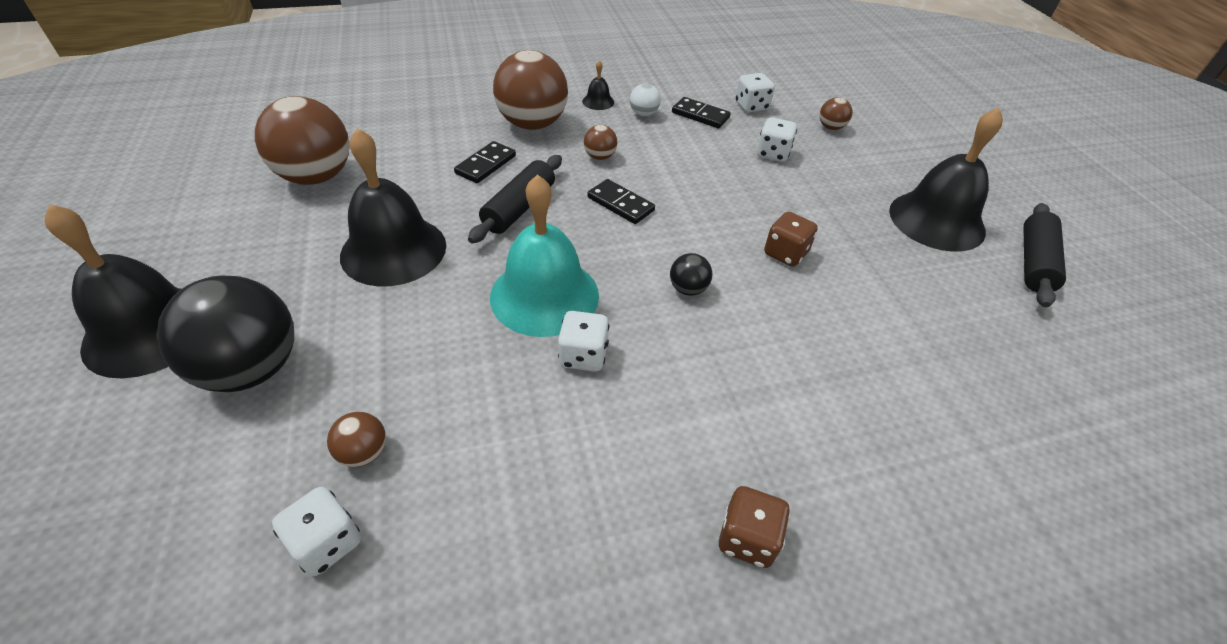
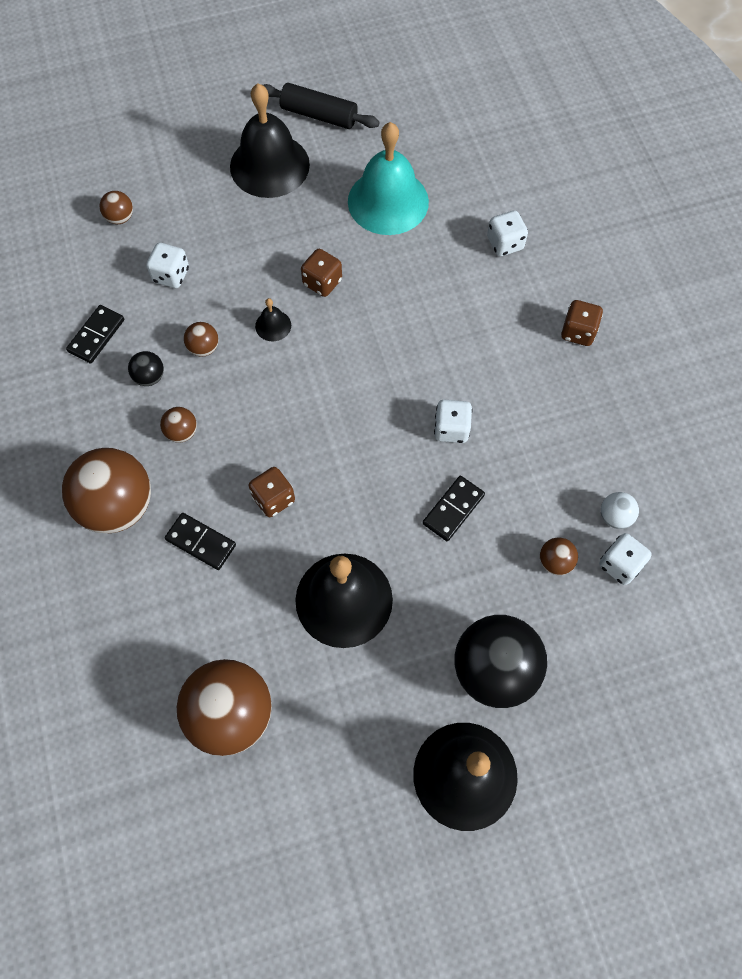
camera: 90 degrees left, 20 degrees up
black rolling pin [468,155,562,243] -> brown dice [248,467,295,517]
turquoise bell [490,174,599,337] -> turquoise bell moved to [348,122,429,235]
black bell [582,60,614,110] -> black bell moved to [255,298,291,341]
black domino [587,179,655,224] -> black domino moved to [423,476,485,541]
white ball [630,83,661,116] -> white ball moved to [601,492,639,529]
black ball [670,253,712,296] -> black ball moved to [128,351,164,386]
white dice [735,73,775,112] -> white dice moved to [487,211,528,256]
none -> brown ball [184,322,219,357]

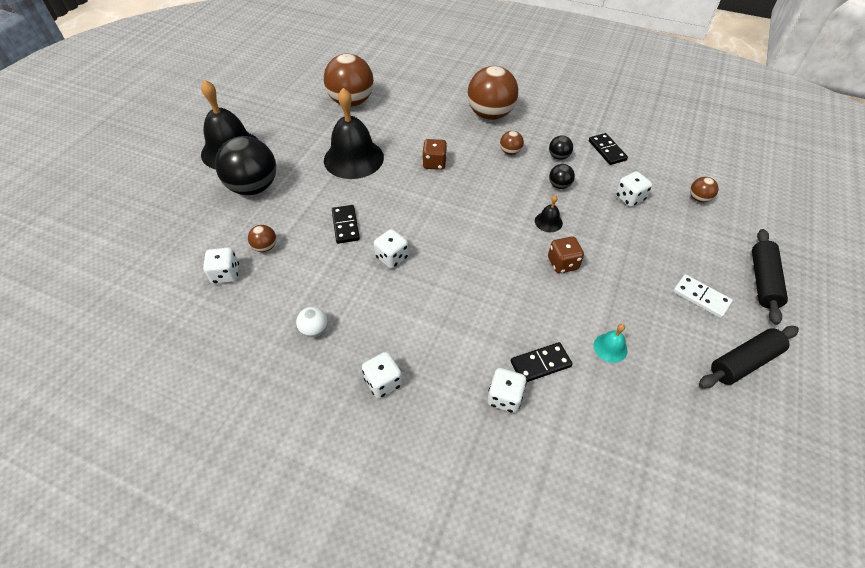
camera: 130 degrees right, 15 degrees down
black domino [165,513,236,570] -> black domino moved to [511,342,572,382]
brown ball [184,322,219,357] -> black ball [549,164,575,189]
black bell [230,84,310,198] -> white domino [673,274,733,318]
turquoise bell [348,122,429,235] -> turquoise bell [594,324,627,363], size x0.42
brown dice [561,300,603,346] -> white dice [362,352,402,398]
white ball [601,492,639,529] -> white ball moved to [296,307,328,338]
none -> black rolling pin [752,229,788,325]

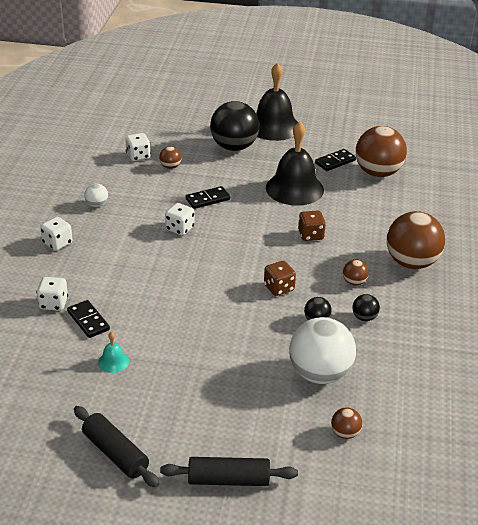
camera: 75 degrees right, 15 degrees down
black bell [535,195,563,232] -> none
brown dice [548,237,584,273] -> brown dice moved to [264,261,296,296]
black domino [589,133,628,165] -> black domino moved to [315,149,356,171]
white dice [615,171,652,207] -> white ball [289,317,356,384]
white domino [673,274,733,318] -> none

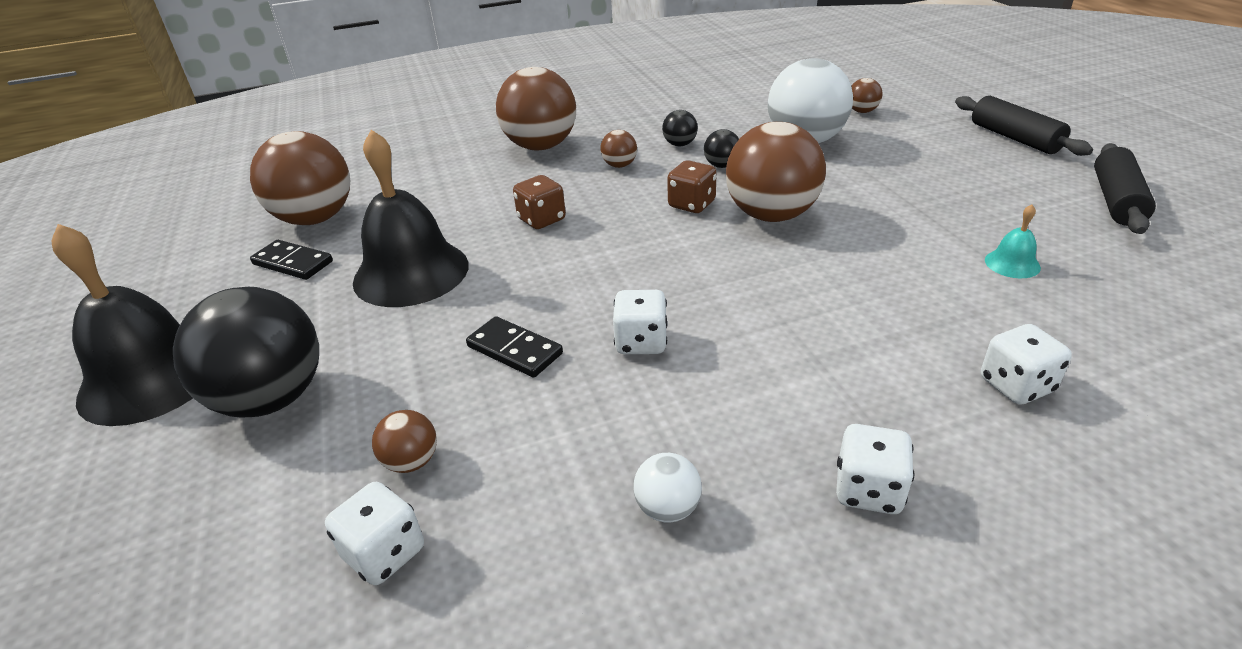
camera: 115 degrees left, 0 degrees up
black domino [67,300,110,338] -> none
none -> brown ball [726,122,826,222]

